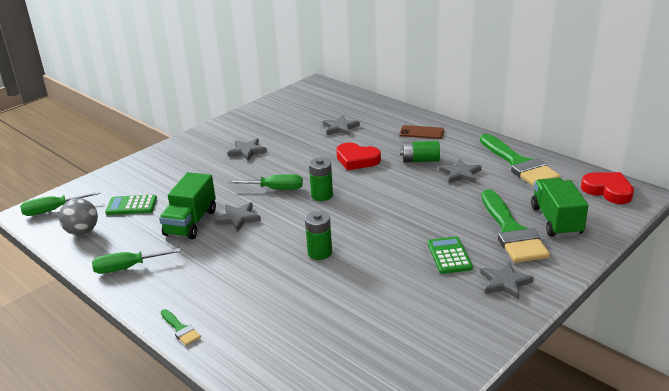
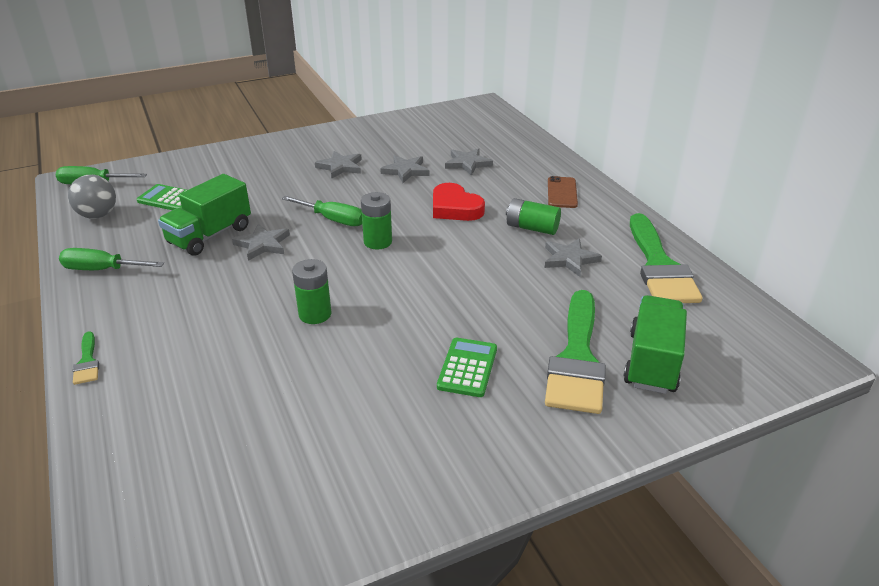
camera: 20 degrees right, 5 degrees up
brown phone [399,125,444,139] -> brown phone turned 60 degrees clockwise [548,176,578,208]
grey star [480,262,534,300] -> grey star moved to [380,155,429,183]
red heart [581,172,634,204] -> none

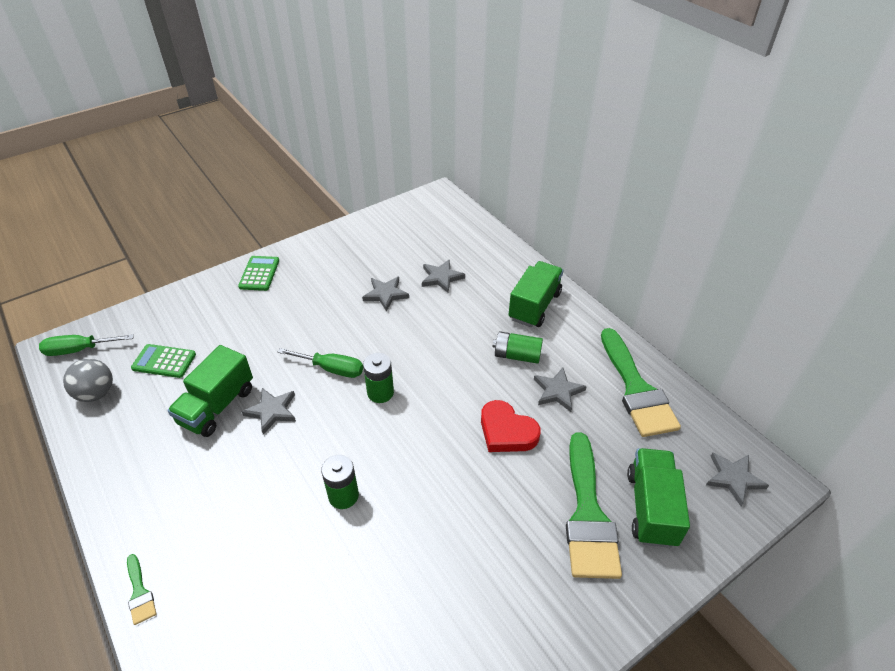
camera: 10 degrees left, 10 degrees up
green screwdriver [59,248,164,270] -> none
grey star [315,151,362,178] -> grey star moved to [706,452,769,506]
red heart [433,183,485,221] -> red heart moved to [481,400,540,452]
green calculator [437,338,497,397] -> green calculator moved to [238,256,279,291]
brown phone [548,176,578,208] -> green truck [509,261,563,327]

